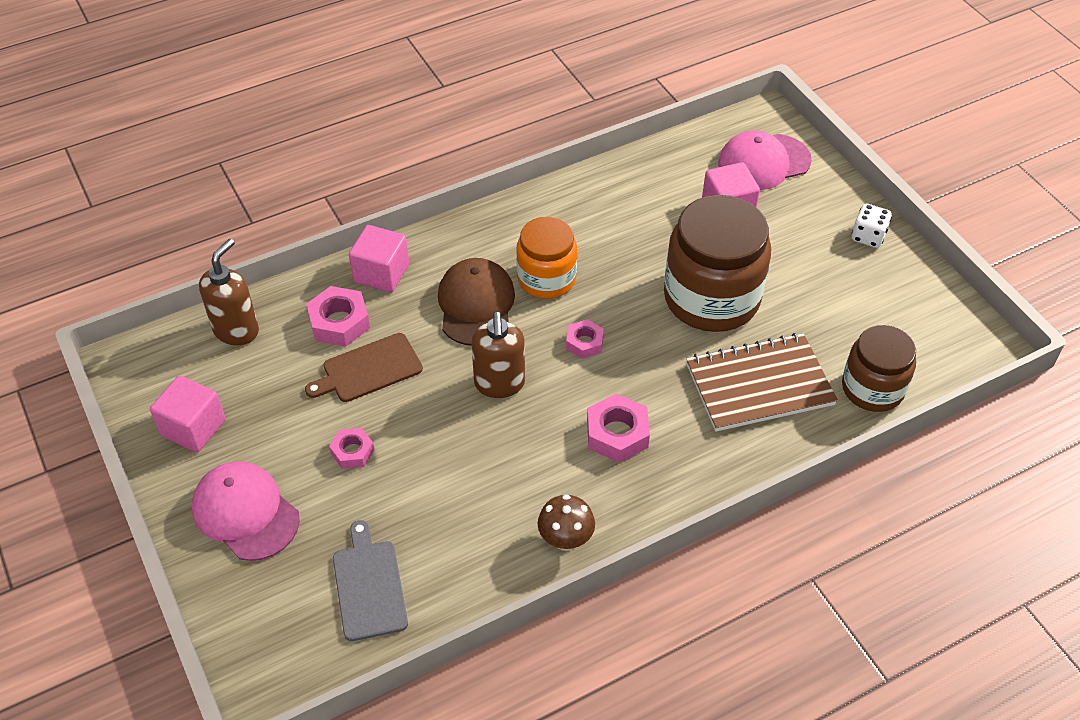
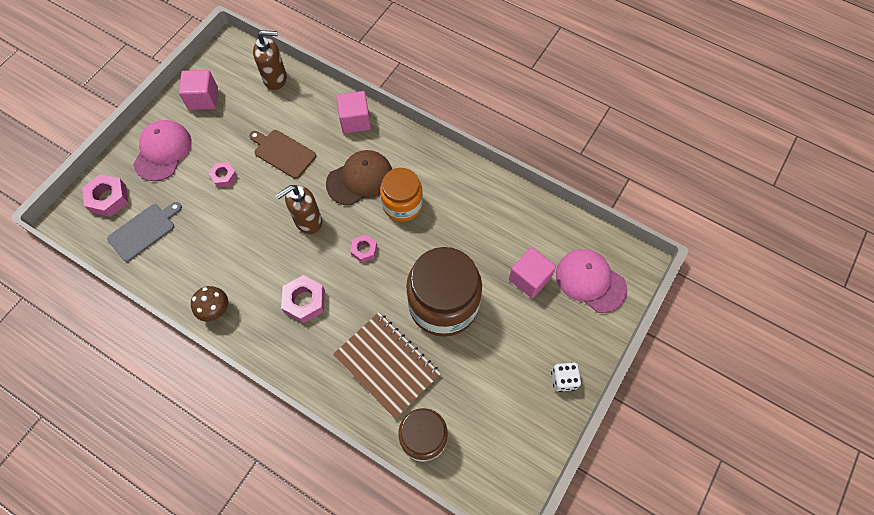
camera: 60 degrees right, 15 degrees up
pink nut [306,286,370,347] -> pink nut moved to [82,174,128,217]

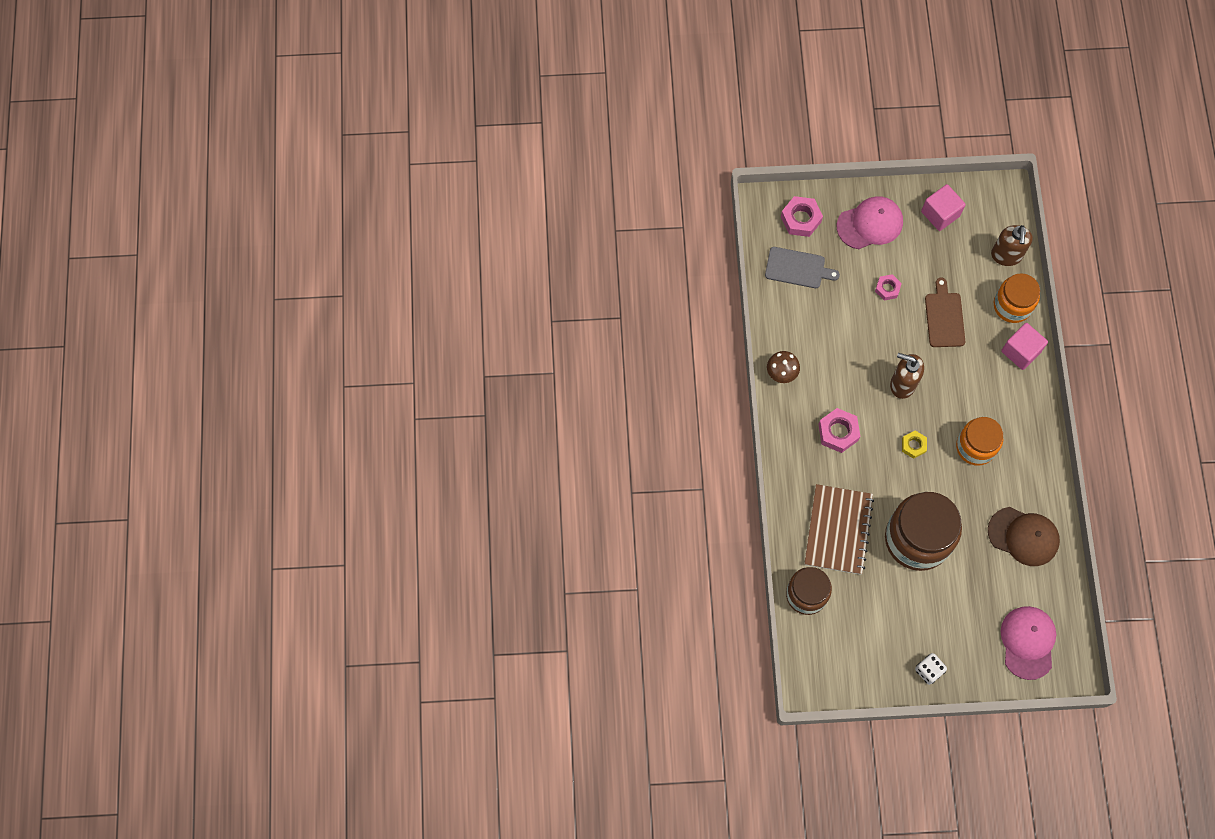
camera: 55 degrees right, 5 degrees up
brown soap dispenser [253,30,287,90] -> brown soap dispenser turned 45 degrees clockwise [991,225,1033,266]
brown cap [326,150,392,206] -> brown cap moved to [988,507,1060,566]
pink nut [350,234,377,263] -> yellow nut [902,431,927,459]
pink cube [509,247,556,298] -> none
none -> orange jar [994,273,1040,323]

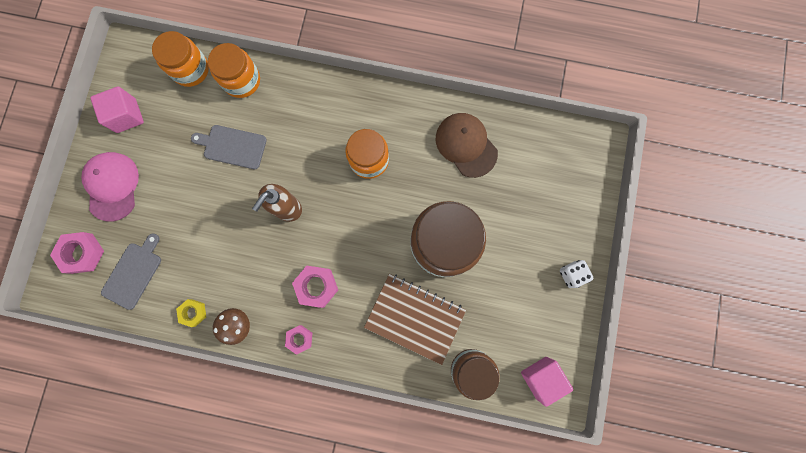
camera: 75 degrees left, 10 degrees up
pink nut [875,274,902,301] -> pink nut moved to [285,325,312,355]
yellow nut [902,431,927,459] -> yellow nut moved to [176,299,206,327]
brown cutting board [925,278,965,347] -> grey cutting board [191,125,267,169]
brown cap [988,507,1060,566] -> brown cap turned 75 degrees counterclockwise [436,113,498,178]
brown soap dispenser [991,225,1033,266] -> orange jar [152,31,209,87]
pink cube [1001,323,1048,370] -> pink cube moved to [521,357,573,407]
pink cap [1001,606,1056,680] -> none

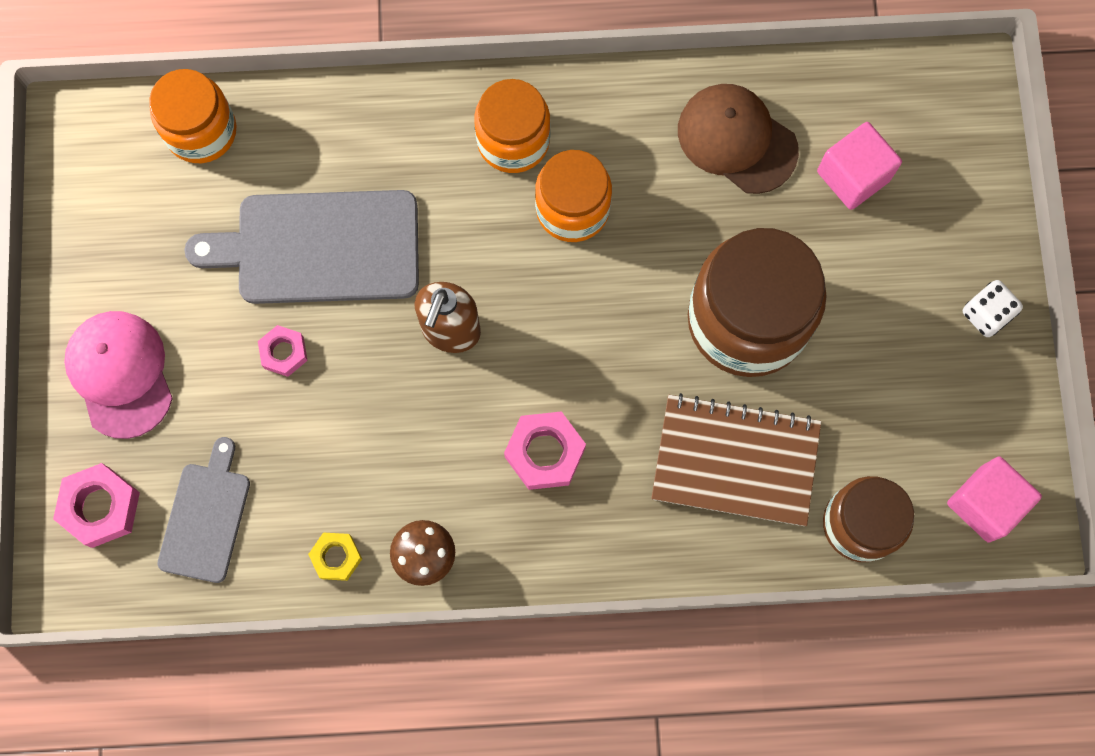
camera: 15 degrees left, 5 degrees down
pink cube [90,86,144,133] -> pink cube moved to [817,122,902,210]
grey cutting board [191,125,267,169] -> grey cutting board [184,190,419,304], size x1.68
orange jar [208,43,260,98] -> orange jar moved to [474,79,550,173]
pink nut [285,325,312,355] -> pink nut moved to [258,325,307,377]

